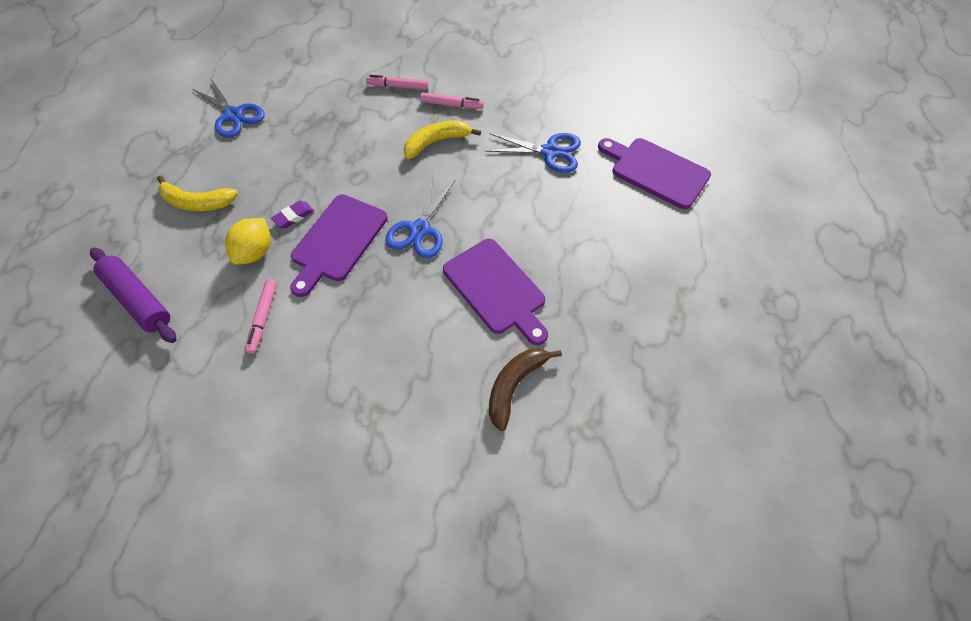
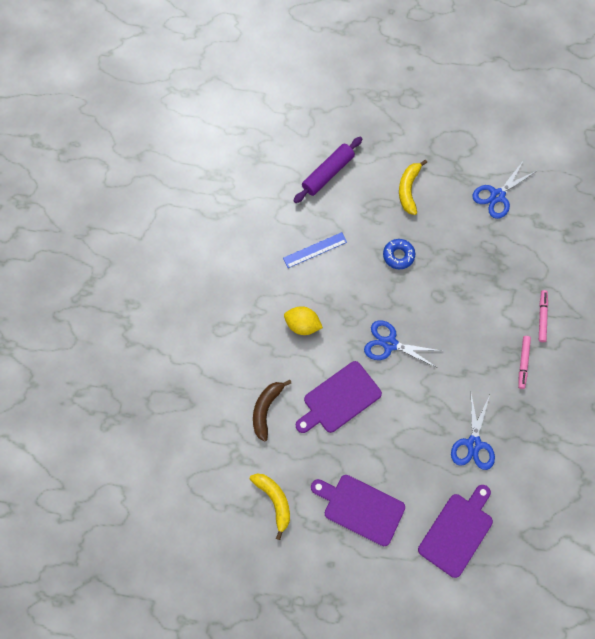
camera: 90 degrees right, 10 degrees up
yellow lemon [225,218,271,264] -> yellow lemon moved to [284,306,323,335]
pink marker [245,279,277,354] -> blue ruler [283,232,347,268]
purple eraser [271,201,314,228] -> blue donut [383,239,415,269]
purple cutting board [290,194,388,297] -> purple cutting board moved to [311,475,405,546]
yellow banana [404,121,481,159] -> yellow banana moved to [250,473,290,540]
brown banana [489,348,562,431] -> brown banana turned 105 degrees counterclockwise [253,380,291,442]

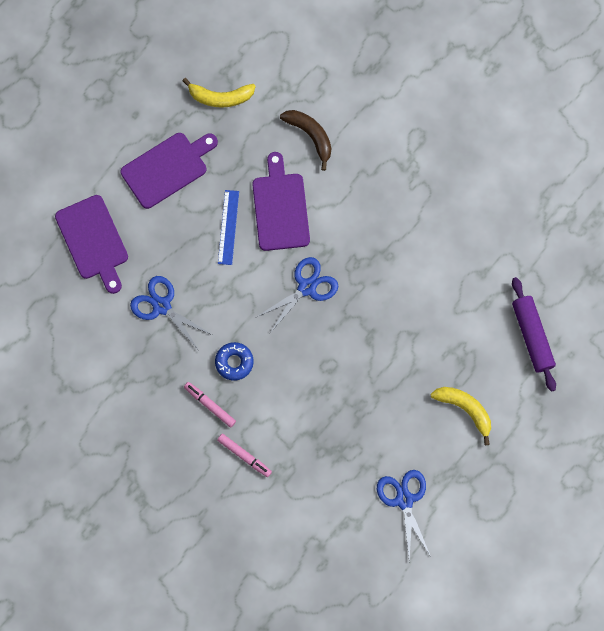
camera: 120 degrees right, 5 degrees up
blue ruler [283,232,347,268] -> blue ruler moved to [218,190,239,265]
yellow lemon [284,306,323,335] -> none
blue donut [383,239,415,269] -> blue donut moved to [215,342,254,381]

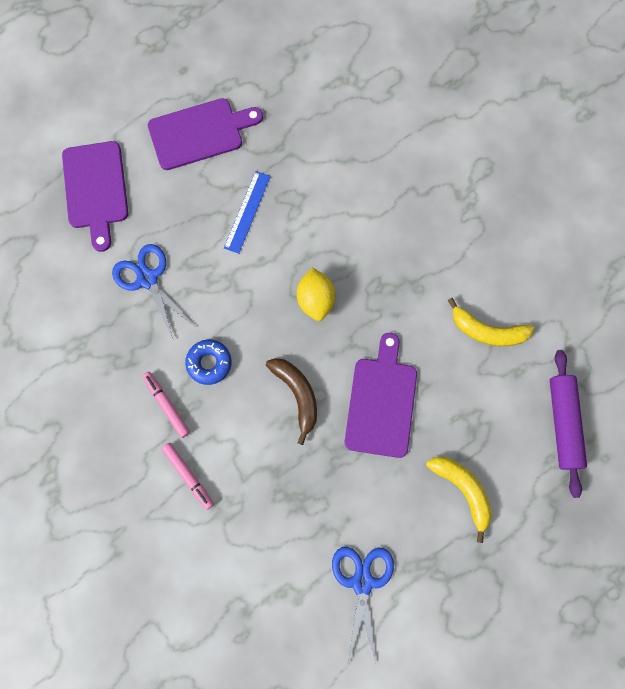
camera: 15 degrees right, 0 degrees up
yellow banana [182,78,256,108] -> yellow banana moved to [448,298,534,346]
purple cutting board [252,152,310,251] -> purple cutting board moved to [345,333,417,458]
blue scissors [255,257,338,333] -> yellow lemon [297,267,335,321]
brown banana [280,110,331,171] -> brown banana moved to [266,358,317,445]

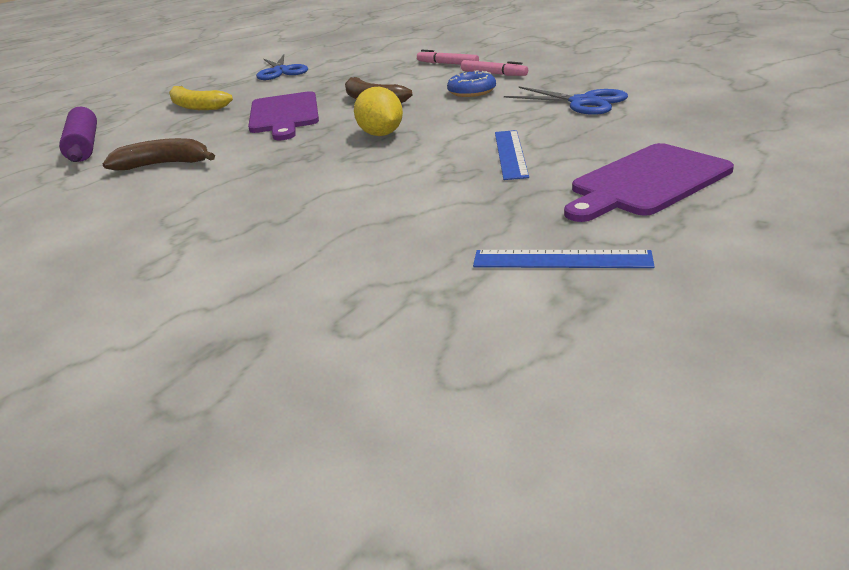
camera: 165 degrees right, 45 degrees down
purple cutting board [62,141,128,252] -> none
yellow banana [448,298,534,346] -> brown banana [103,138,215,171]
none -> blue ruler [473,250,655,268]

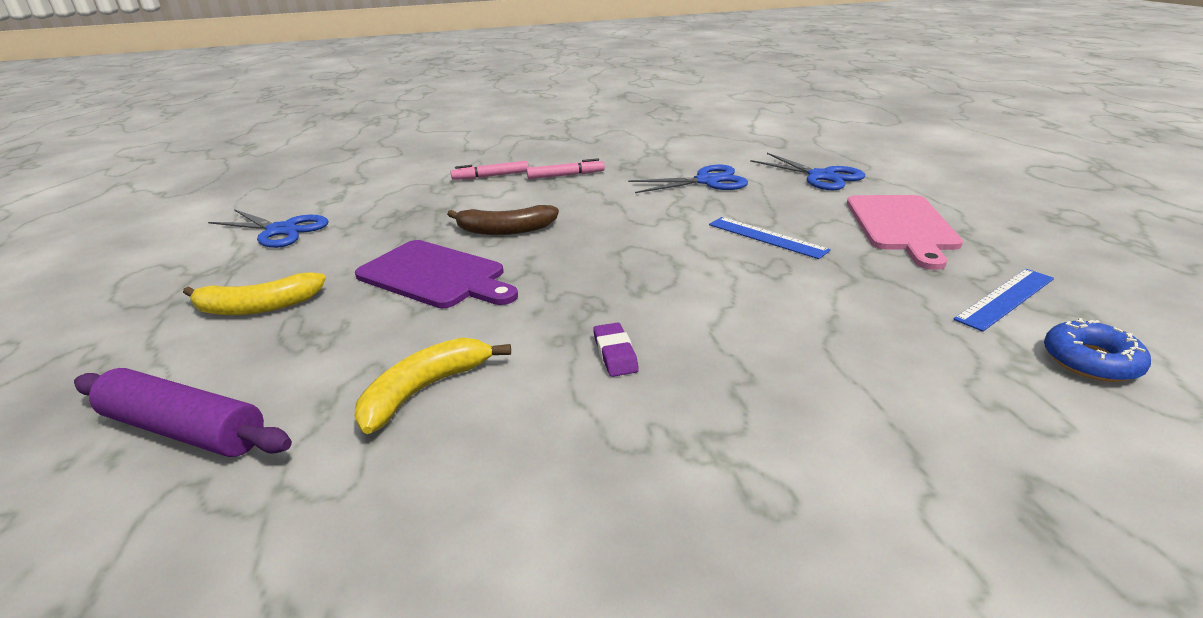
camera: 50 degrees left, 0 degrees up
brown banana [103,138,215,171] -> yellow banana [354,338,511,434]
yellow lemon [354,87,403,136] -> none
blue donut [447,70,496,97] -> blue donut moved to [1044,318,1151,382]
purple cutting board [564,143,734,222] -> pink cutting board [847,195,963,270]
none -> purple eraser [593,322,639,377]
none -> blue scissors [750,153,865,190]

